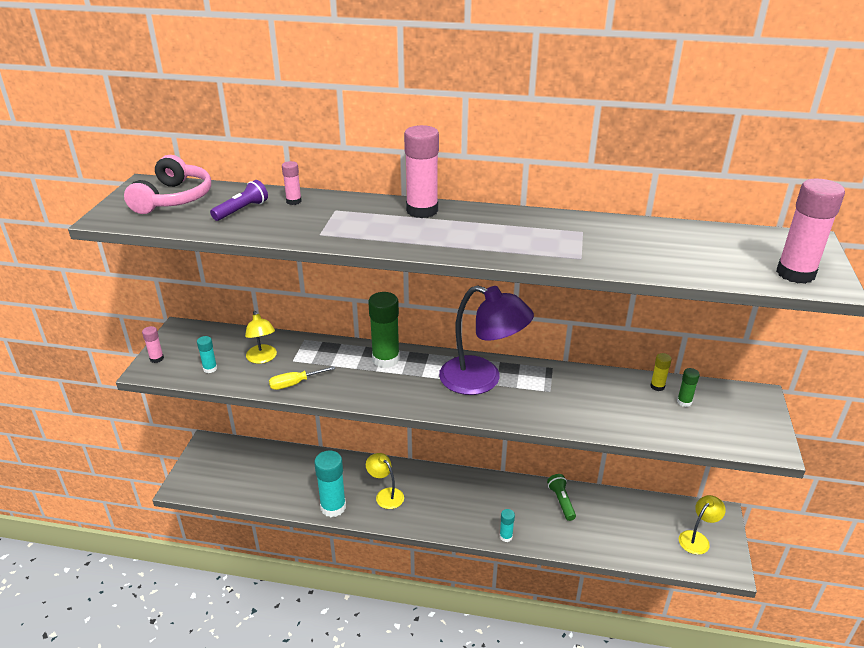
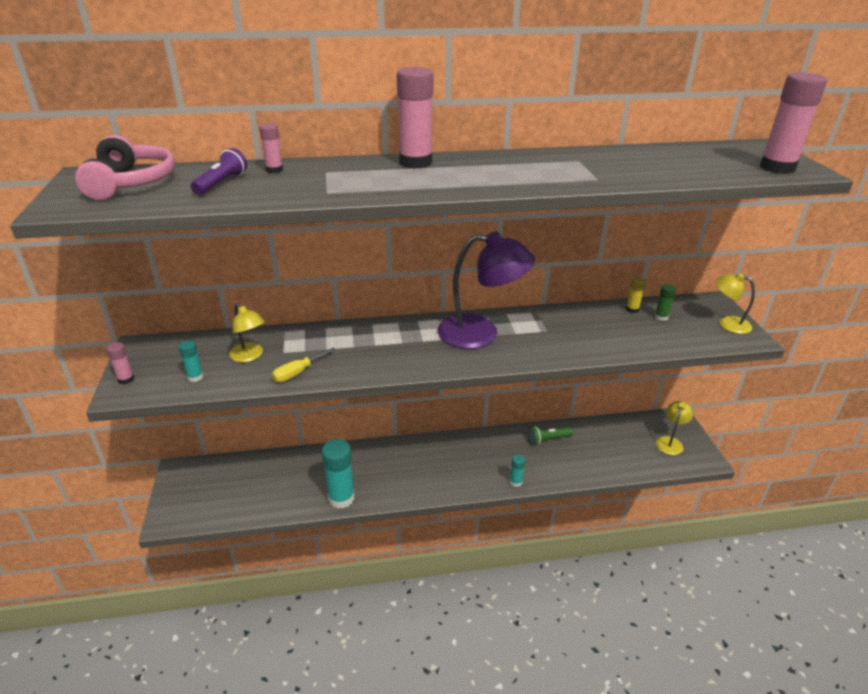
camera: 20 degrees left, 0 degrees up
yellow lamp [366,453,404,509] -> yellow lamp moved to [716,273,755,334]
green glue stick [368,292,400,368] -> none
green flashlight [547,474,576,521] -> green flashlight turned 75 degrees counterclockwise [528,427,573,445]

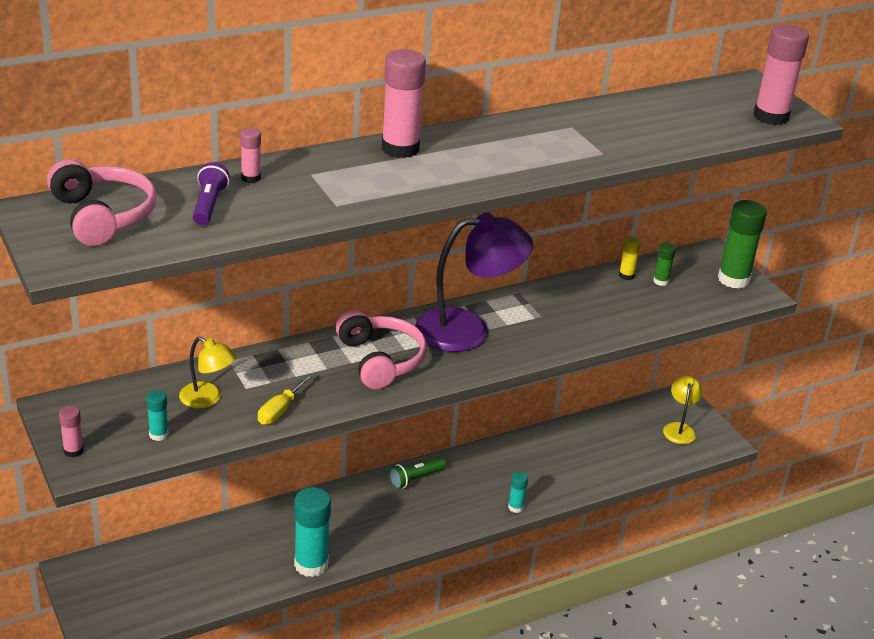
camera: 20 degrees left, 0 degrees up
green flashlight [528,427,573,445] -> green flashlight moved to [389,457,446,489]
yellow lamp [716,273,755,334] -> green glue stick [718,200,767,289]
none -> pink headphones [336,310,427,389]

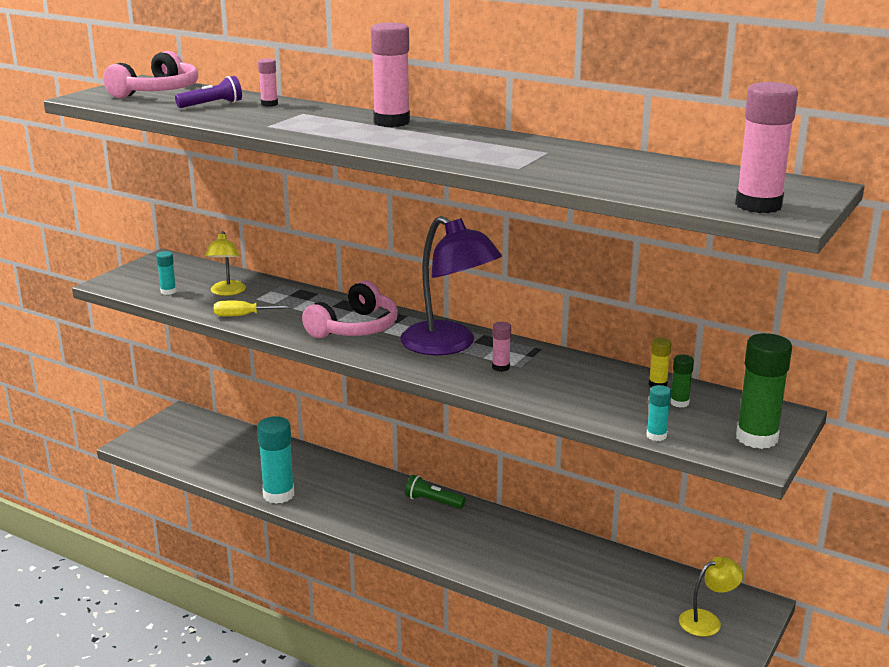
camera: 60 degrees right, 10 degrees down
pink glue stick [59,405,84,457] -> pink glue stick moved to [492,322,511,372]
turquoise glue stick [508,471,528,513] -> turquoise glue stick moved to [646,385,671,441]

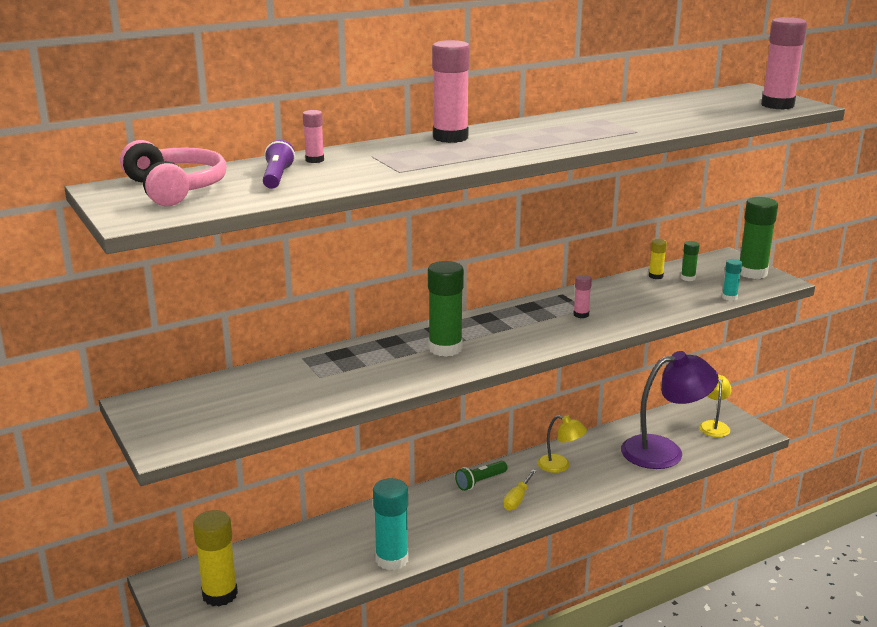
camera: 60 degrees left, 0 degrees up
turquoise glue stick [156,251,176,295] -> none
yellow lamp [205,231,246,296] -> yellow lamp moved to [538,415,587,473]
yellow screwdriver [214,300,292,317] -> yellow screwdriver moved to [503,469,537,511]
pink headphones [302,280,398,338] -> green glue stick [428,261,464,357]
purple lamp [400,216,502,355] -> purple lamp moved to [621,351,719,469]
none -> yellow glue stick [193,510,238,607]

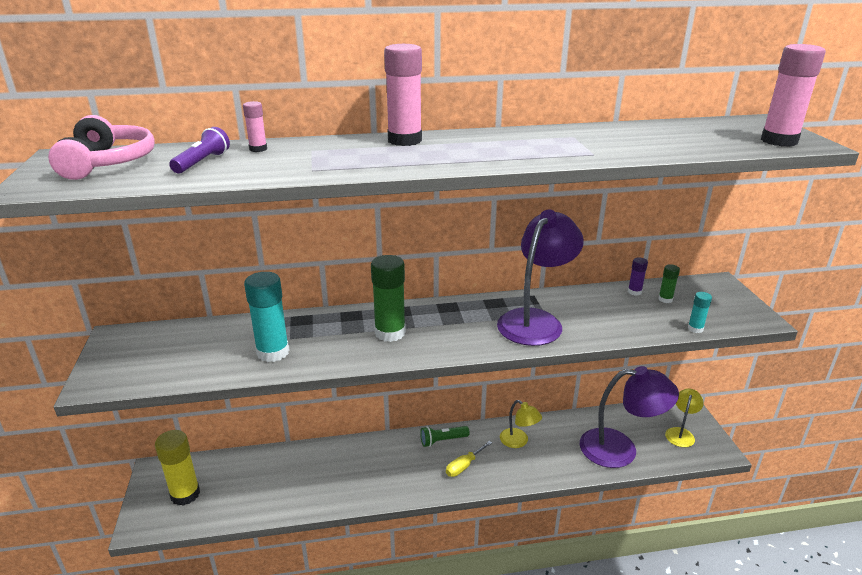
camera: 20 degrees right, 5 degrees up
turquoise glue stick [373,478,408,570] -> turquoise glue stick moved to [244,272,289,362]
pink glue stick [573,275,592,318] -> purple lamp [497,210,584,346]
yellow glue stick [649,239,667,279] -> purple glue stick [628,257,648,296]
green glue stick [740,197,778,279] -> none

